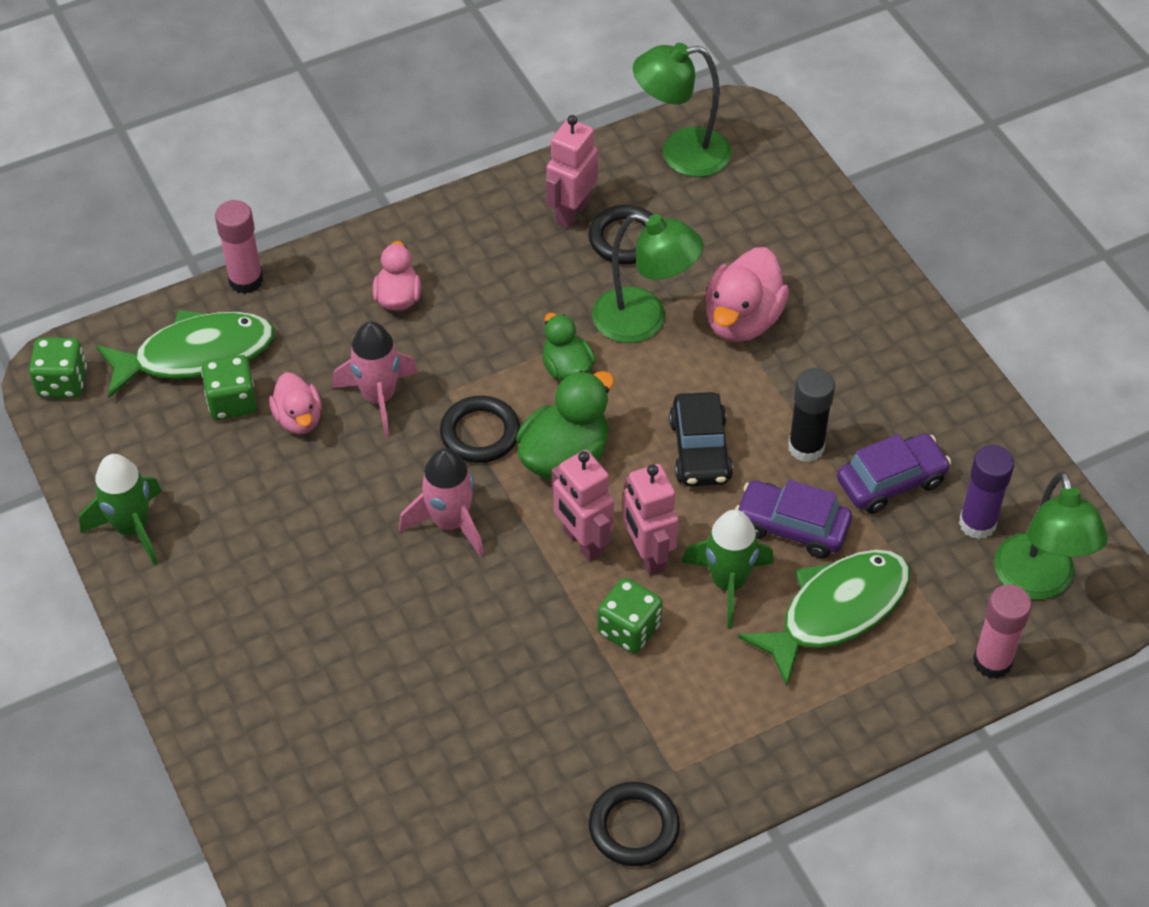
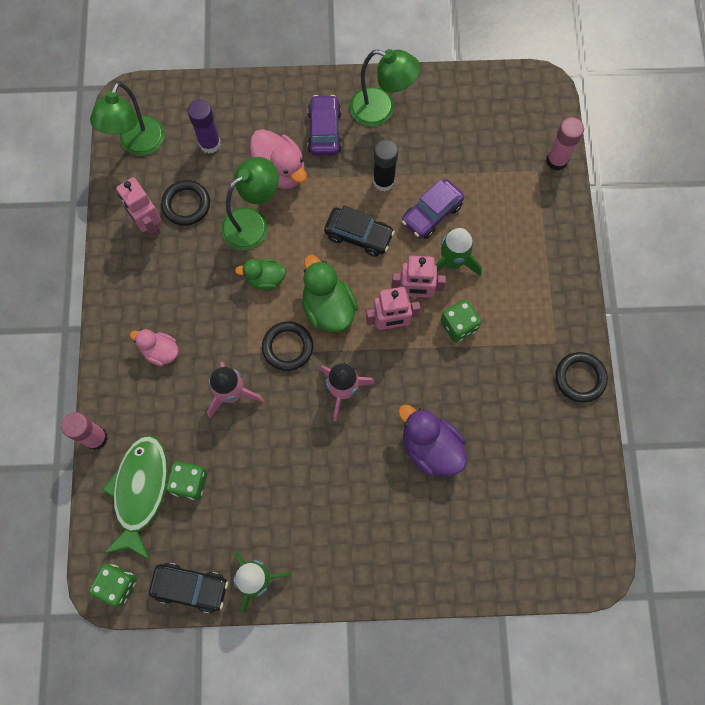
camera: 65 degrees left, 20 degrees up
pink duck [269,372,322,434] -> none
green fish [738,550,910,687] -> none
purple car [837,434,951,514] -> purple car moved to [308,95,341,156]
purple glue stick [959,445,1014,539] -> purple glue stick moved to [187,99,221,153]
green lamp [994,471,1108,600] -> green lamp moved to [349,49,420,127]
none -> black car [149,563,228,613]
none -> purple duck [398,404,467,477]

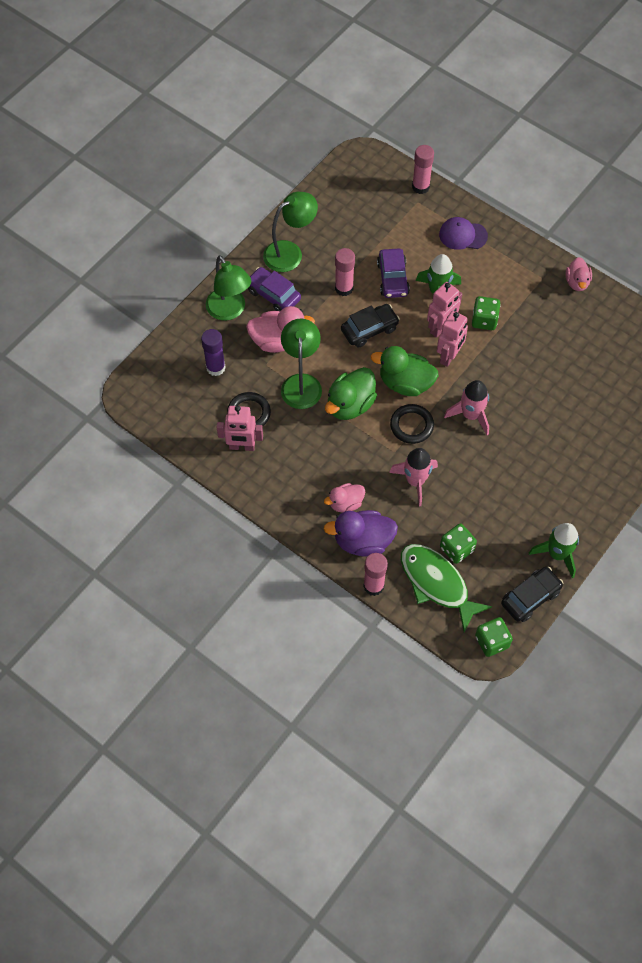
camera: 50 degrees left, 10 degrees down
green lamp [90,82,165,156] -> green lamp moved to [206,255,251,321]
green duck [235,259,286,290] -> green duck [325,367,377,420], size x1.62
black glue stick [373,139,398,191] -> pink glue stick [335,248,355,296]
purple duck [398,404,467,477] -> purple duck moved to [324,510,398,557]
black ring [556,352,608,402] -> pink duck [566,257,592,291]
none -> purple cap [439,217,488,250]

